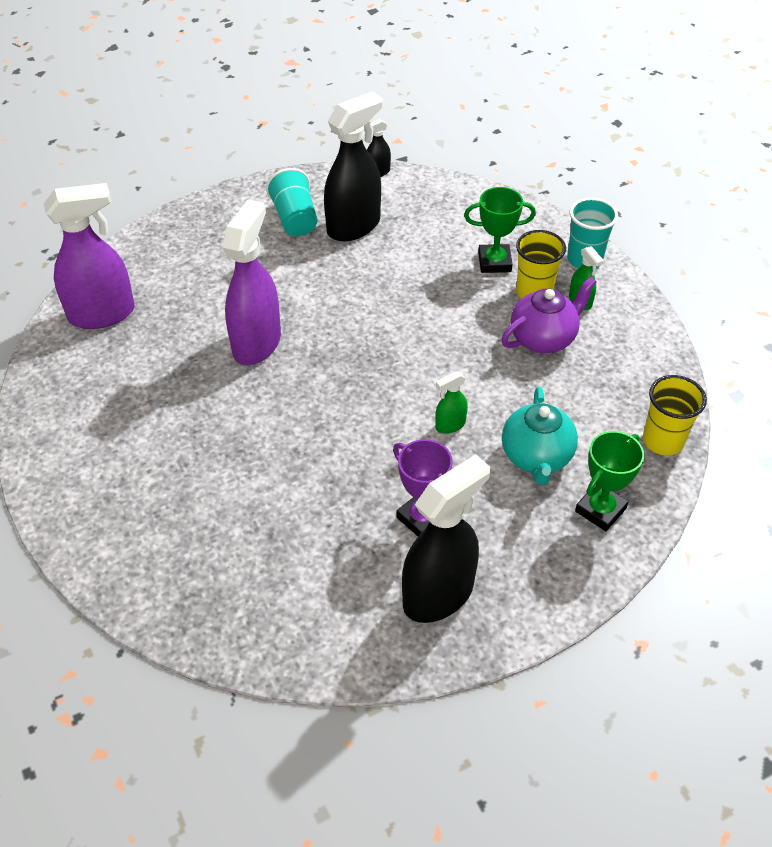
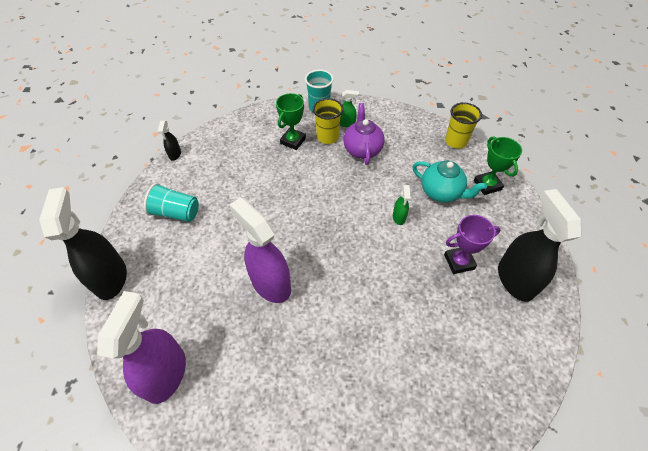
camera: 60 degrees left, 5 degrees up
black spray bottle [324,91,382,241] -> black spray bottle moved to [39,187,127,300]

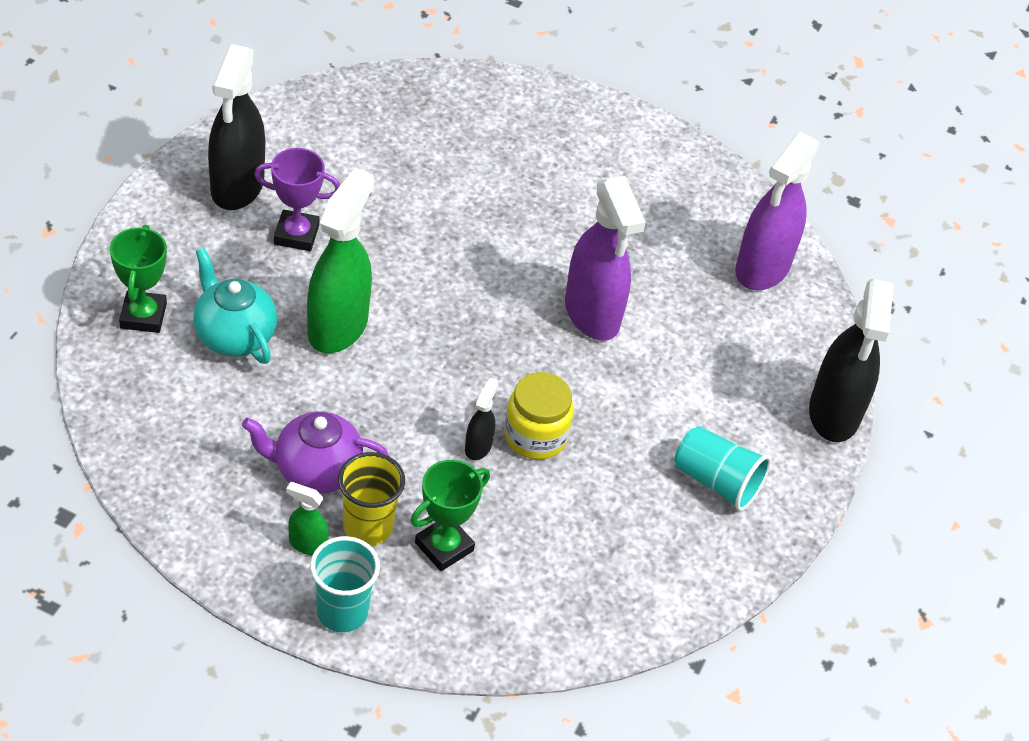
camera: 165 degrees left, 5 degrees down
black spray bottle [158,121,181,160] -> black spray bottle moved to [465,378,499,460]
purple teapot [343,103,385,165] -> purple teapot turned 75 degrees clockwise [242,411,389,494]
green spray bottle [393,185,411,225] -> green spray bottle [307,168,374,353], size x2.21
yellow cup [445,102,482,149] -> none
none -> yellow jar [504,372,574,460]

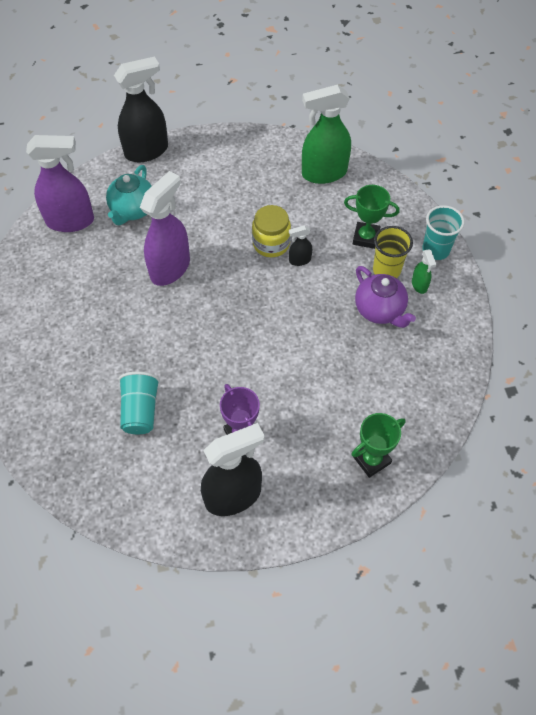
camera: 120 degrees left, 10 degrees up
turquoise teapot [193,248,277,364] -> turquoise teapot moved to [106,165,152,225]
green spray bottle [307,168,374,353] -> green spray bottle moved to [302,85,351,184]
turquoise cup [674,426,771,511] -> turquoise cup moved to [119,372,160,434]

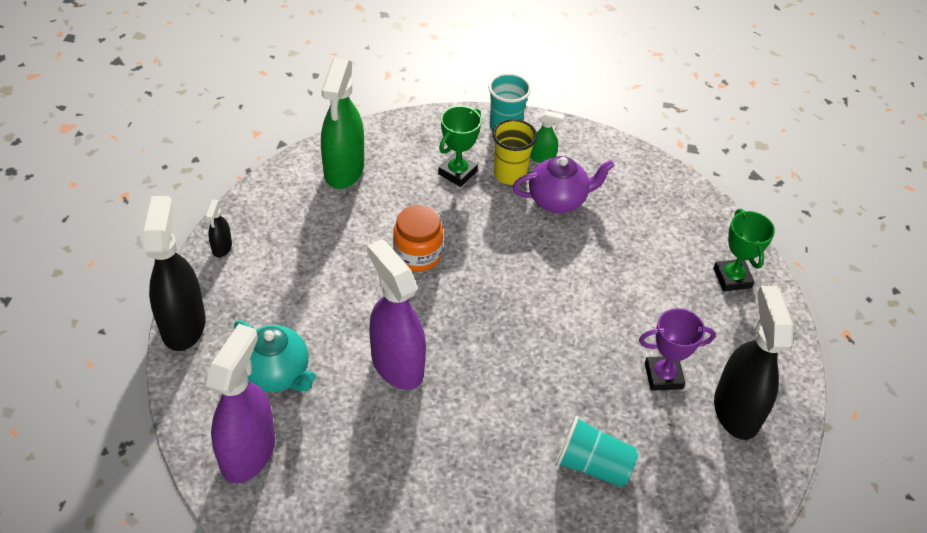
camera: 70 degrees left, 10 degrees down
yellow jar [252,205,291,257] -> orange jar [393,205,443,272]
black spray bottle [289,225,312,266] -> black spray bottle moved to [205,200,232,257]

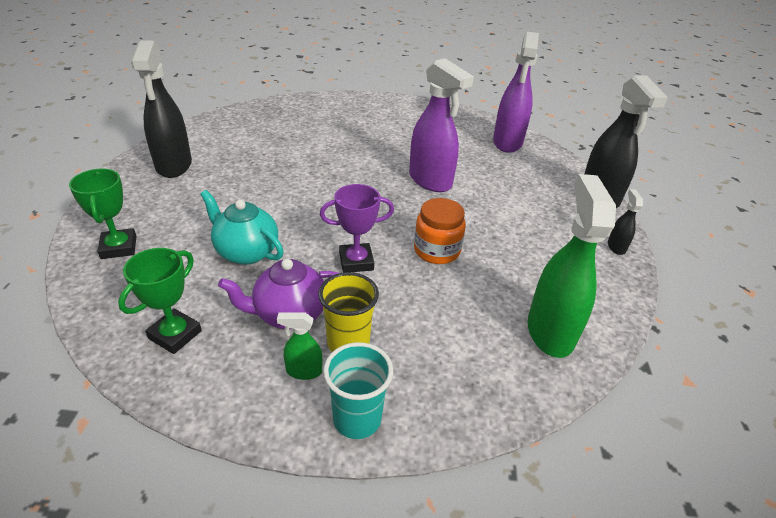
camera: 175 degrees right, 10 degrees down
turquoise teapot [234,320,316,392] -> turquoise teapot moved to [200,190,284,265]
green trophy [438,106,481,187] -> green trophy moved to [118,248,202,354]
turquoise cup [555,416,638,487] -> none
purple trophy [639,308,716,391] -> purple trophy moved to [320,184,394,273]

